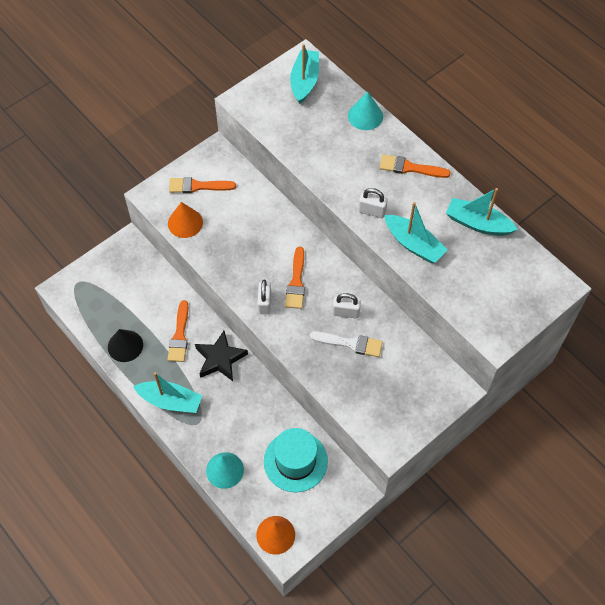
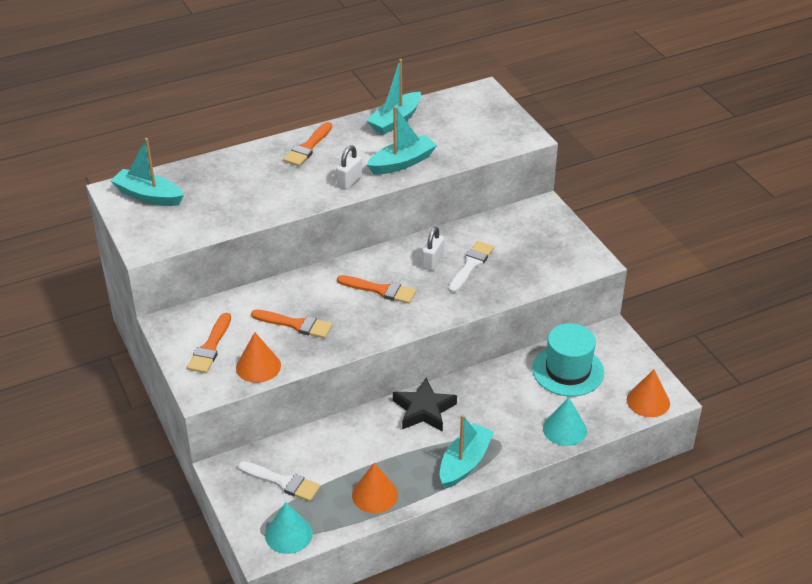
camera: 75 degrees left, 20 degrees down
black cone [108,329,143,362] -> orange cone [352,463,398,513]
orange brush [168,300,188,362] -> orange brush moved to [251,309,332,338]
white padlock [257,280,271,314] -> none
turquoise cone [348,91,383,130] -> turquoise cone moved to [265,502,313,554]
none -> white brush [238,461,320,501]

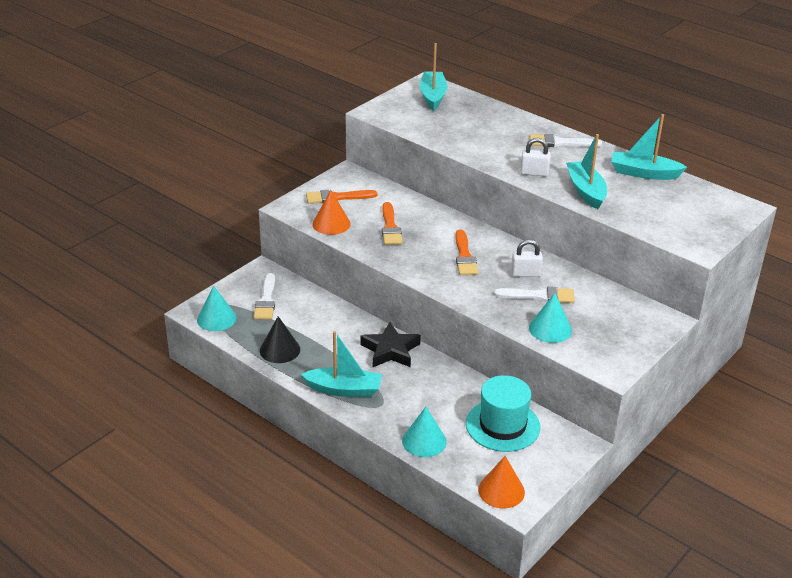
camera: 65 degrees right, 5 degrees down
orange brush [283,122,332,166] -> white brush [529,134,602,147]
orange cone [352,463,398,513] -> black cone [260,316,300,363]
turquoise boat [367,106,437,174] -> turquoise boat turned 135 degrees counterclockwise [566,134,607,209]
none -> turquoise cone [529,293,572,343]

